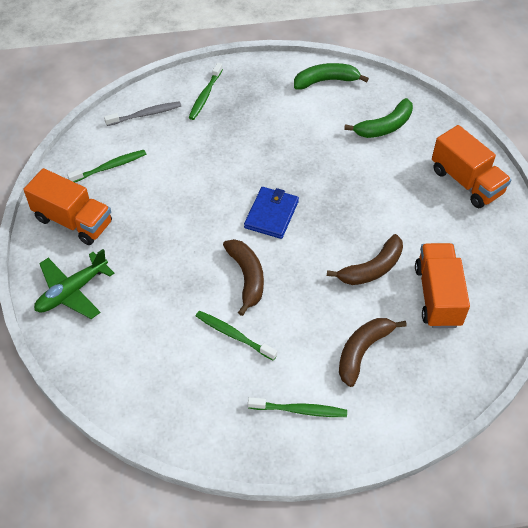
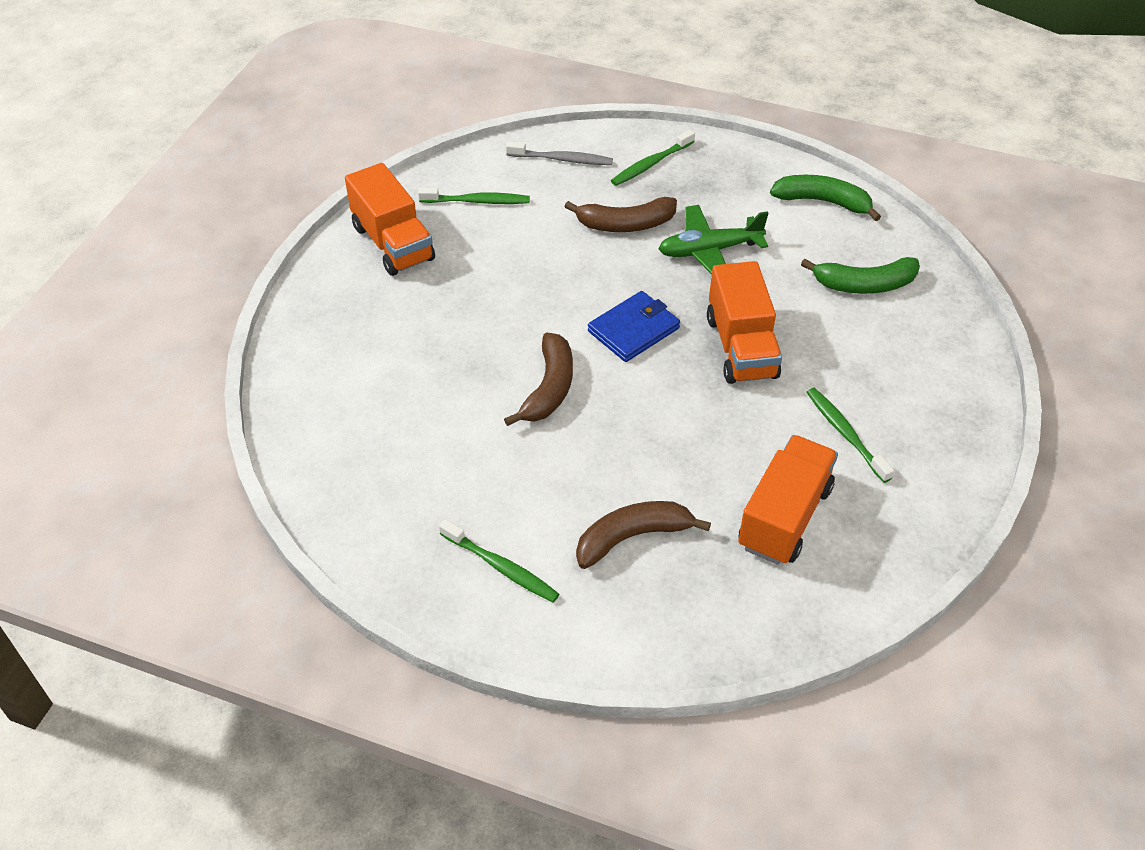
camera: 30 degrees right, 5 degrees down
green plane [34,249,114,319] -> green plane moved to [659,205,768,275]
green toothbrush [196,311,277,361] -> green toothbrush moved to [806,388,894,483]
brown banana [327,234,403,285] -> brown banana moved to [564,197,677,232]
orange truck [432,125,511,208] -> orange truck moved to [707,261,782,384]

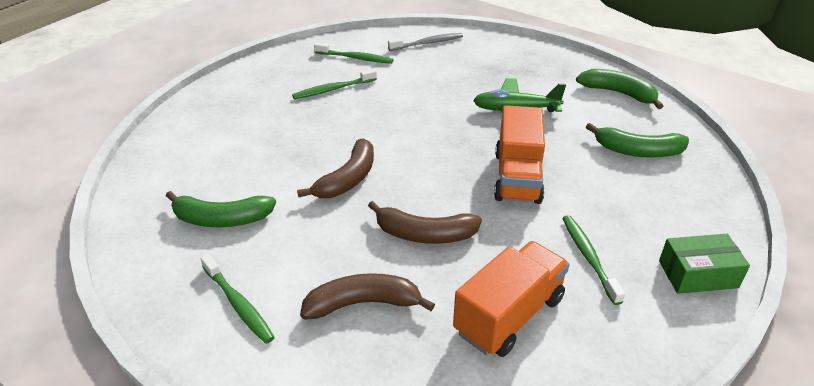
camera: 15 degrees right, 10 degrees down
orange truck [345,163,435,276] -> none
grey toothbrush [506,141,613,165] -> grey toothbrush turned 45 degrees counterclockwise [388,33,463,51]
brown banana [564,197,677,232] -> brown banana moved to [368,201,482,244]
blue wallet [588,291,680,362] -> none
green toothbrush [611,130,695,186] -> green toothbrush moved to [292,69,377,99]
none -> green banana [166,191,276,227]
none -> green box [659,234,750,294]

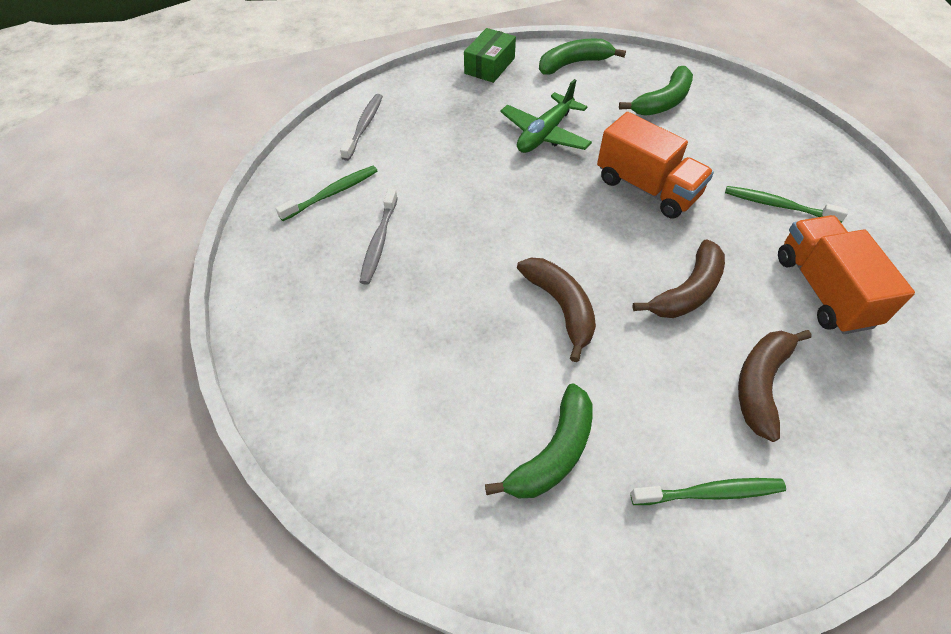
camera: 55 degrees left, 15 degrees up
green toothbrush [292,69,377,99] -> grey toothbrush [360,189,398,285]
green box [659,234,750,294] -> green box moved to [464,28,516,83]

